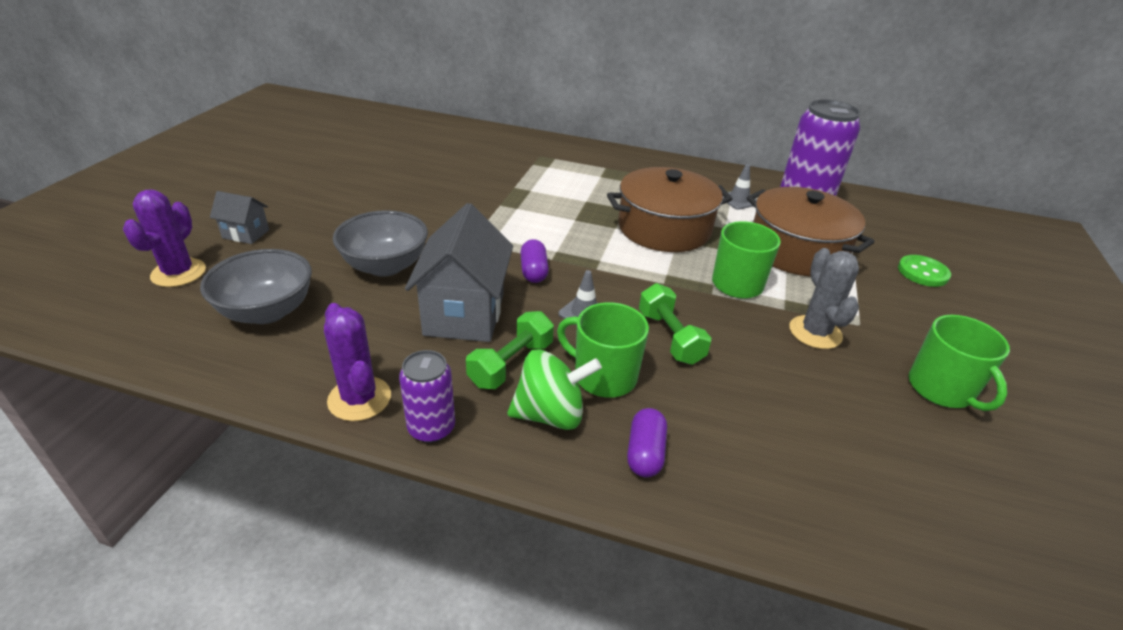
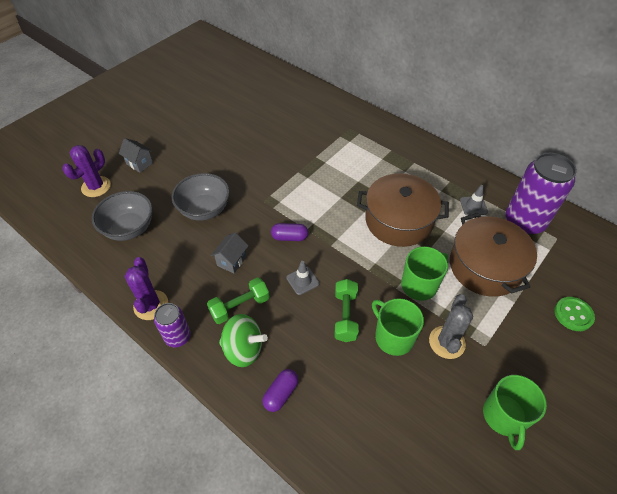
camera: 25 degrees right, 15 degrees up
grey house [405,203,513,342] -> grey house [211,232,248,273], size x0.50
purple capsule [520,239,549,283] -> purple capsule turned 75 degrees clockwise [271,223,308,241]
green mug [557,302,649,397] -> green mug moved to [372,298,424,356]

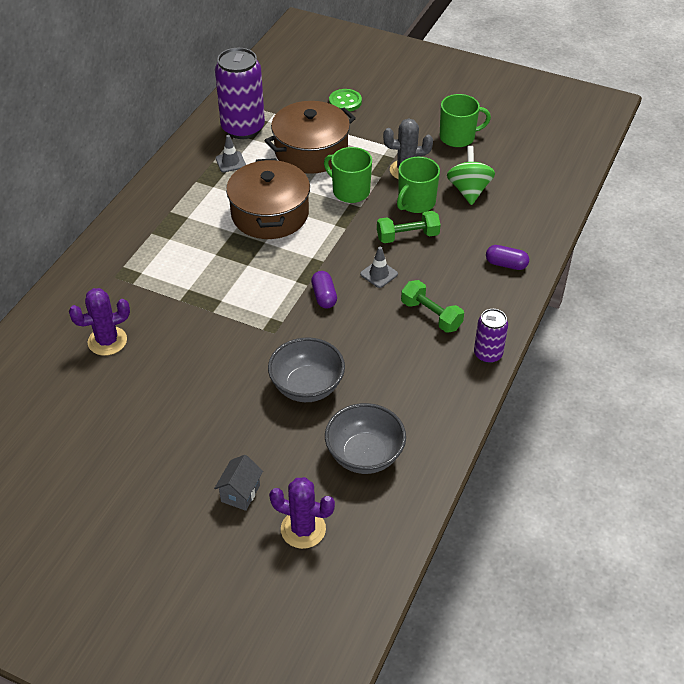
camera: 105 degrees left, 5 degrees down
purple cactus [125,257,169,320] -> purple cactus moved to [69,288,130,356]
grey house [211,232,248,273] -> none
green spinning top [219,314,268,367] -> green spinning top moved to [447,146,495,205]

